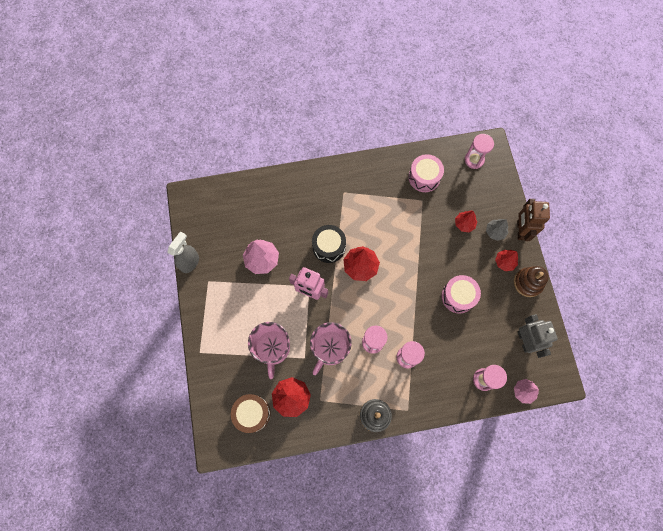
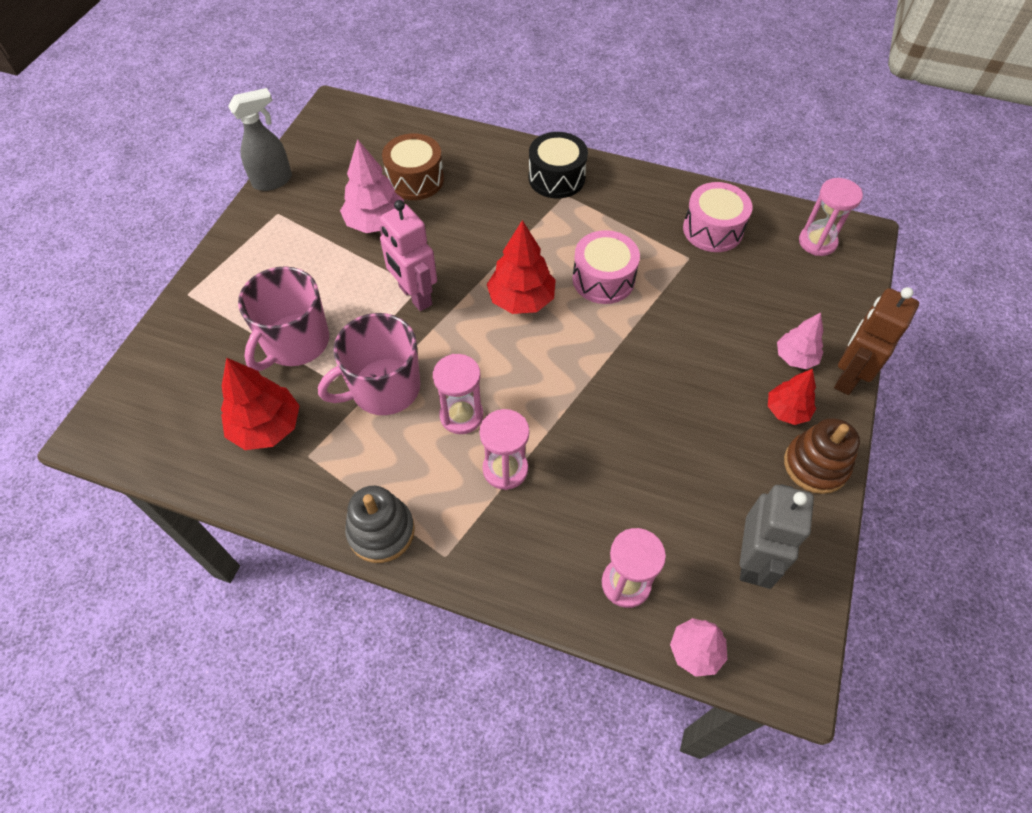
camera: 30 degrees right, 15 degrees down
brown drum [231,394,271,433] -> brown drum moved to [382,133,444,200]
black drum [312,225,346,263] -> black drum moved to [529,132,588,198]
pink drum [441,275,481,313] -> pink drum moved to [572,230,640,304]
red tree [455,211,477,232] -> none
grey tree [486,219,508,241] -> pink tree [777,312,823,369]

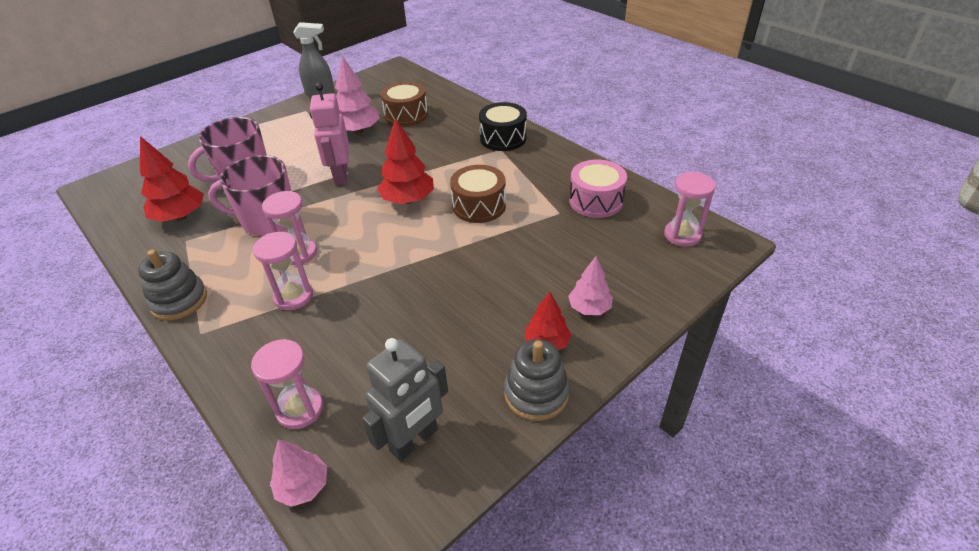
camera: 30 degrees right, 15 degrees down
pink drum [572,230,640,304] -> brown drum [450,165,506,223]
brown stacking toy [784,418,860,494] -> grey stacking toy [504,339,570,421]
brown robot [834,287,919,395] -> none

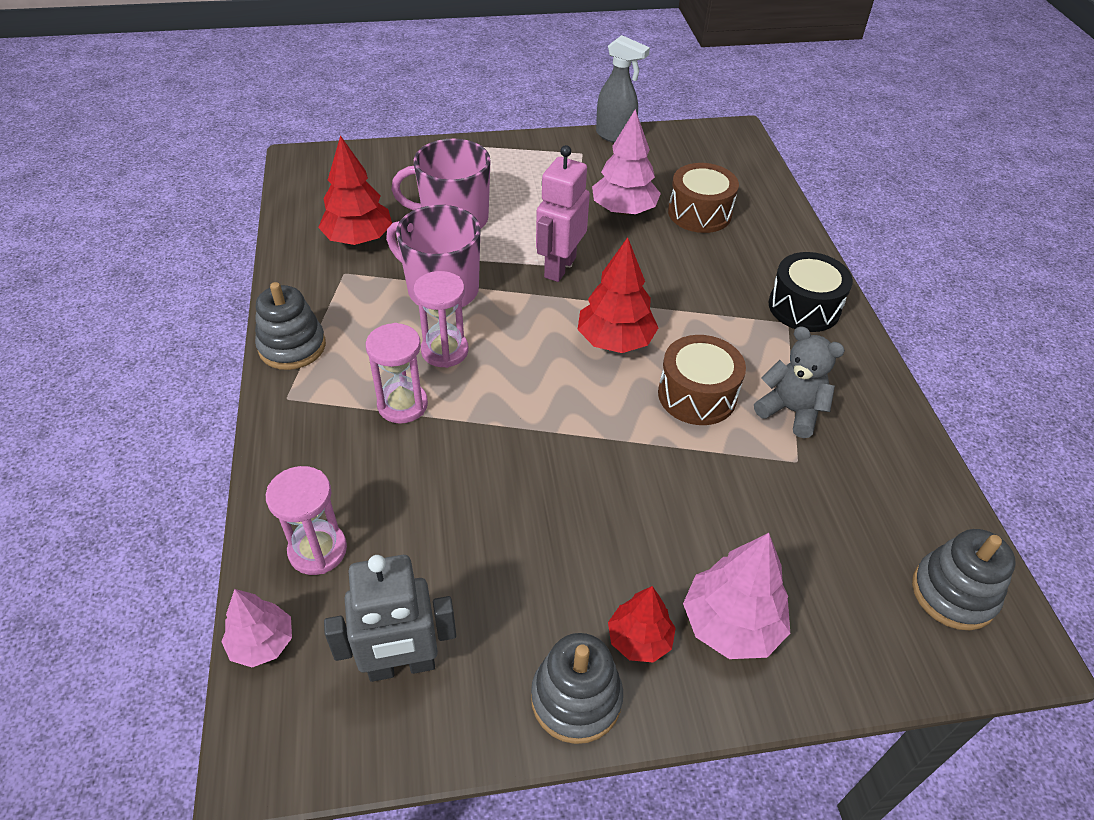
camera: 30 degrees right, 5 degrees up
pink tree [568,256,613,315] -> pink tree [683,533,790,659], size x1.58
pink drum [569,160,627,218] -> none
pink hourglass [664,172,716,247] -> grey stacking toy [912,529,1016,630]
none -> grey teddy bear [754,326,845,438]

